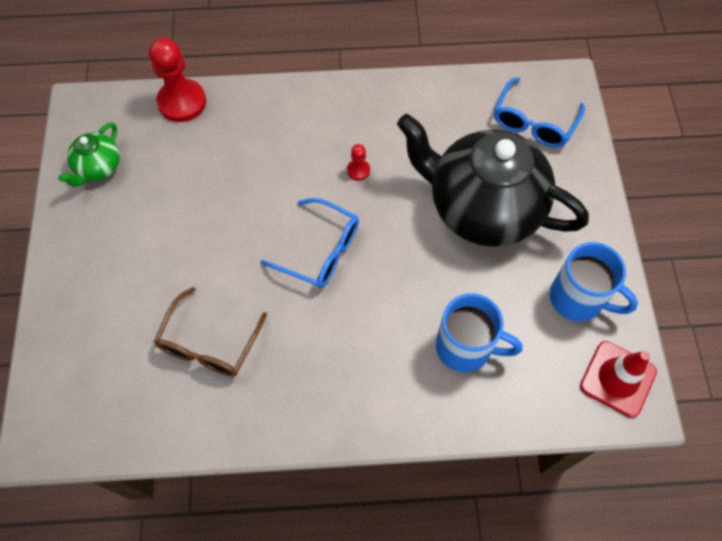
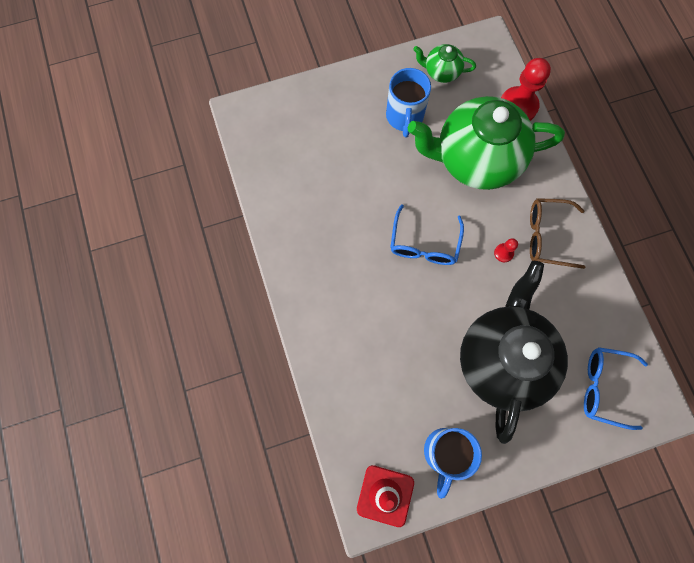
camera: 75 degrees right, 10 degrees up
brown glasses [154,287,267,376] -> brown glasses moved to [530,198,586,269]
blue mug [436,293,522,372] -> blue mug moved to [386,68,431,137]
none -> green teapot [408,96,565,190]

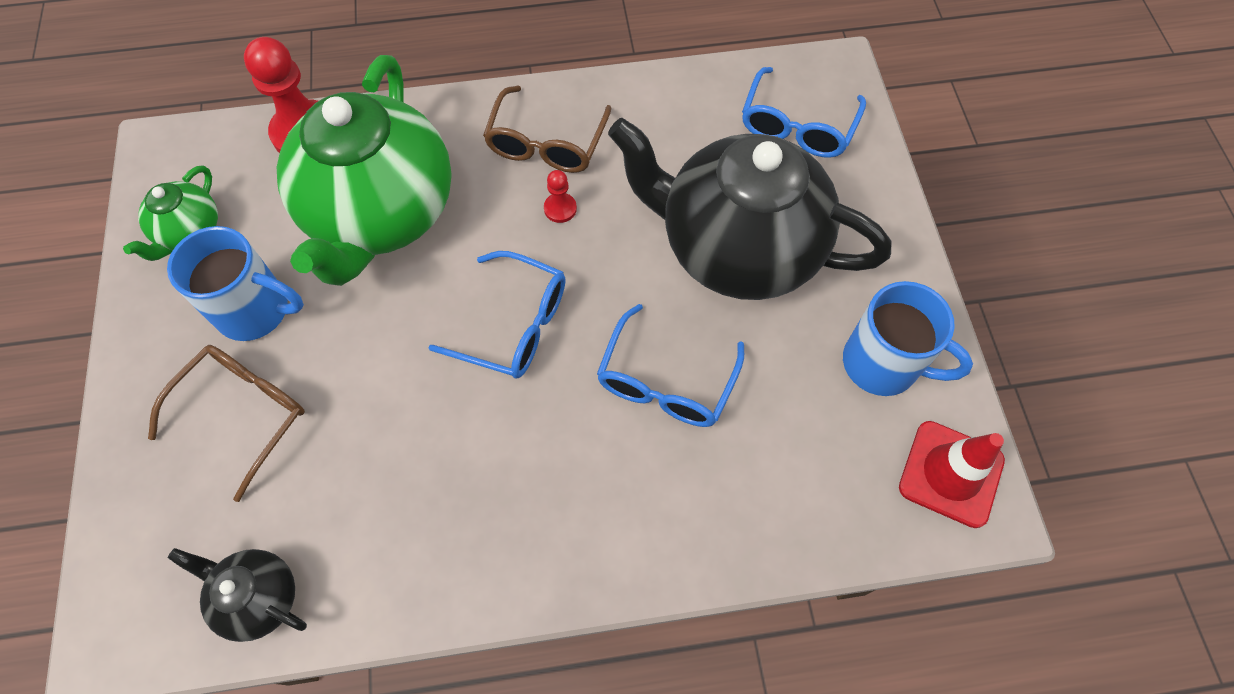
camera: 80 degrees left, 10 degrees down
none -> brown glasses [148,345,305,502]
none -> black teapot [168,548,307,642]
none -> blue glasses [597,304,744,427]

